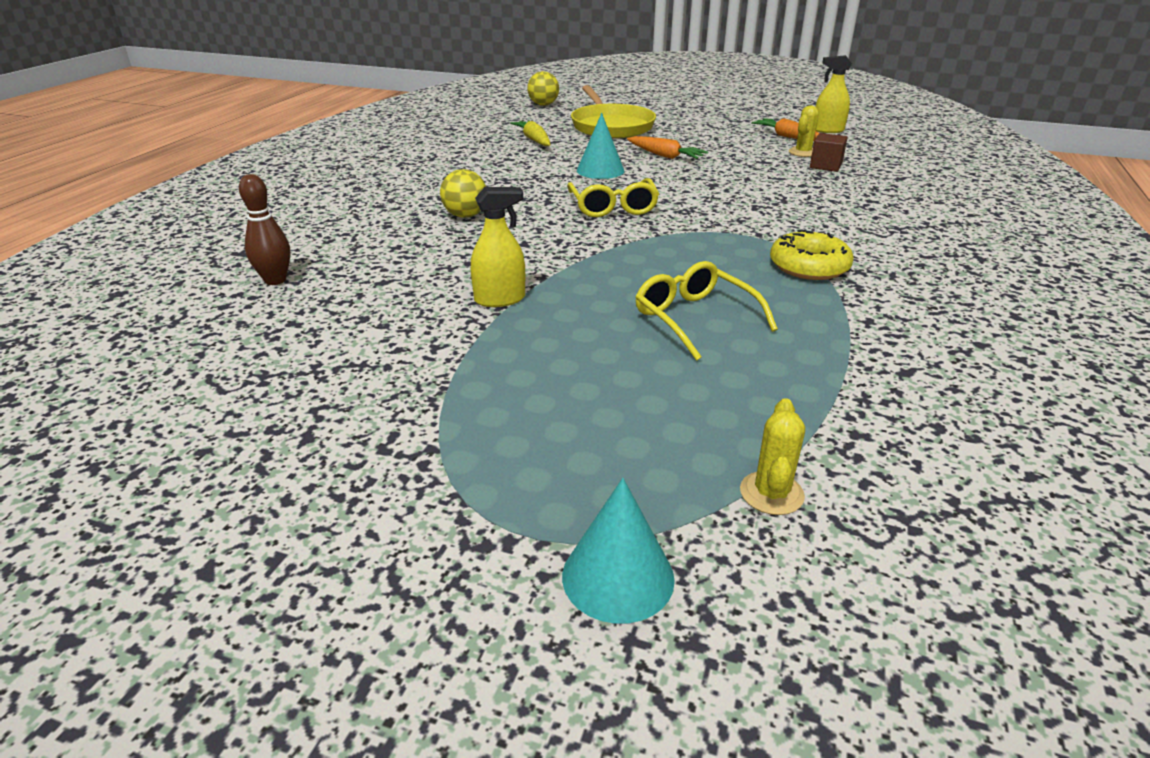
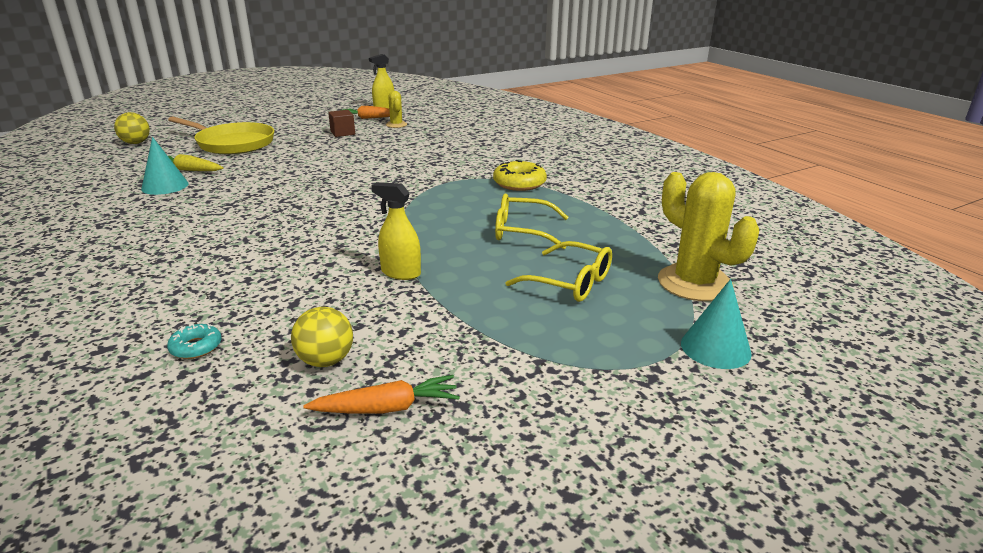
camera: 50 degrees left, 5 degrees down
brown bowling pin [239,174,290,285] -> turquoise donut [167,324,222,359]
yellow ball [440,169,486,218] -> yellow ball moved to [291,307,353,367]
yellow spray bottle [471,187,525,307] -> yellow spray bottle turned 90 degrees counterclockwise [371,182,421,280]
yellow glasses [567,178,659,217] -> yellow glasses moved to [505,241,612,302]
turquoise cone [577,113,624,179] -> turquoise cone moved to [141,137,189,195]
orange carrot [627,136,708,159] -> orange carrot moved to [303,375,460,413]
yellow cactus [740,398,805,515] -> yellow cactus [658,172,759,301], size x1.98
brown cube [810,133,848,172] -> brown cube moved to [328,110,355,137]

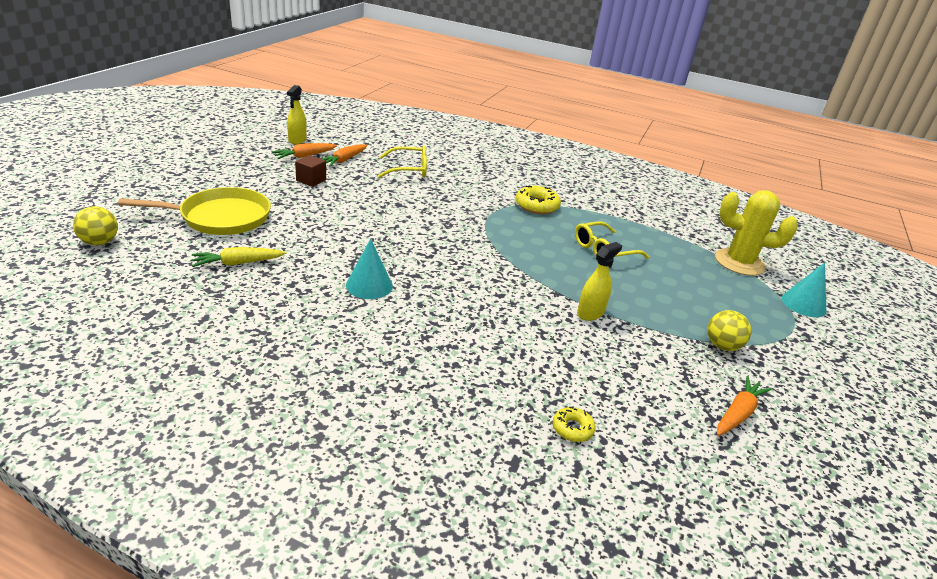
camera: 40 degrees left, 5 degrees up
turquoise cone [141,137,189,195] -> turquoise cone moved to [346,239,393,299]
turquoise donut [167,324,222,359] -> yellow donut [553,407,595,442]
yellow ball [291,307,353,367] -> yellow ball moved to [707,310,751,351]
yellow spray bottle [371,182,421,280] -> yellow spray bottle turned 150 degrees clockwise [577,242,622,321]
yellow cactus [386,91,407,128] -> orange carrot [323,144,367,167]
yellow glasses [505,241,612,302] -> yellow glasses moved to [378,145,427,178]

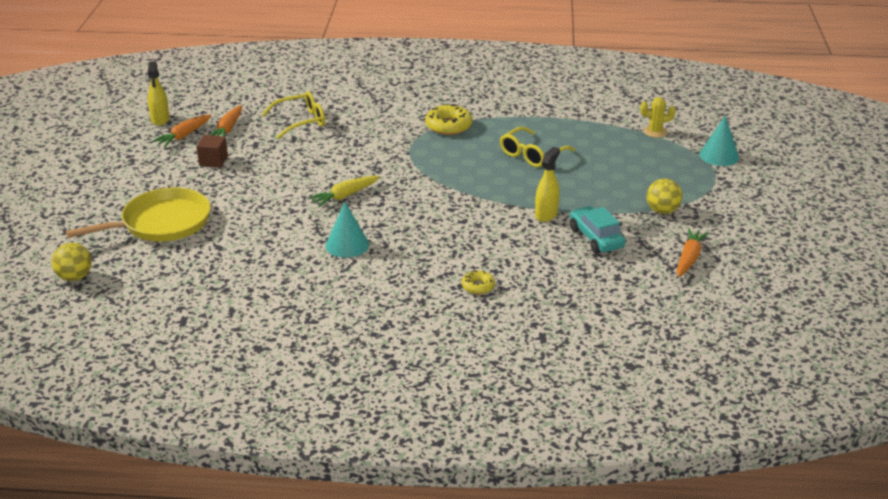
camera: 15 degrees left, 0 degrees up
yellow carrot [192,247,286,267] -> yellow carrot moved to [308,176,380,207]
yellow donut [553,407,595,442] -> yellow donut moved to [462,270,495,294]
yellow cactus [715,190,798,276] -> yellow cactus [640,97,676,138], size x0.50
none -> turquoise car [570,206,626,253]

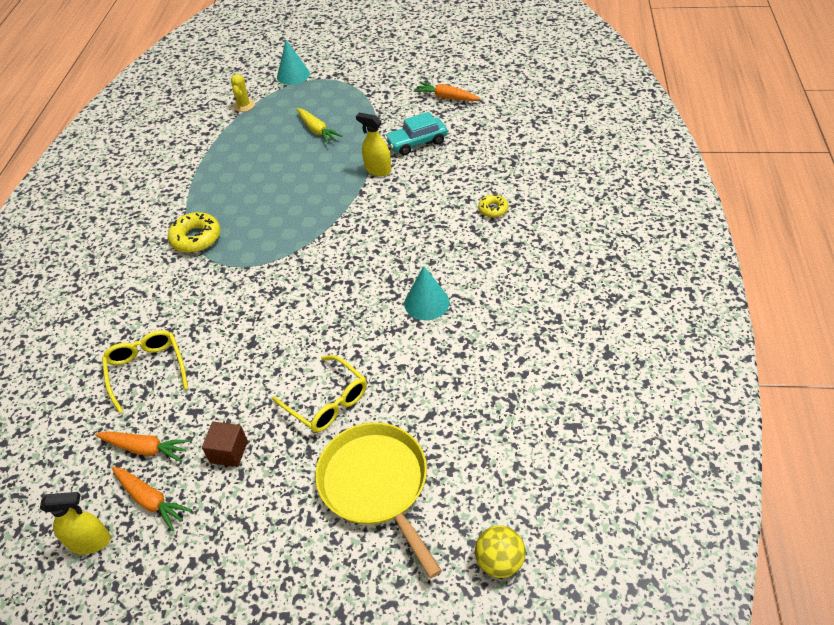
camera: 85 degrees left, 15 degrees up
yellow carrot [308,176,380,207] -> yellow carrot moved to [297,108,342,144]
yellow glasses [500,127,575,167] -> yellow glasses moved to [272,355,367,433]
yellow ball [646,179,682,214] -> none

